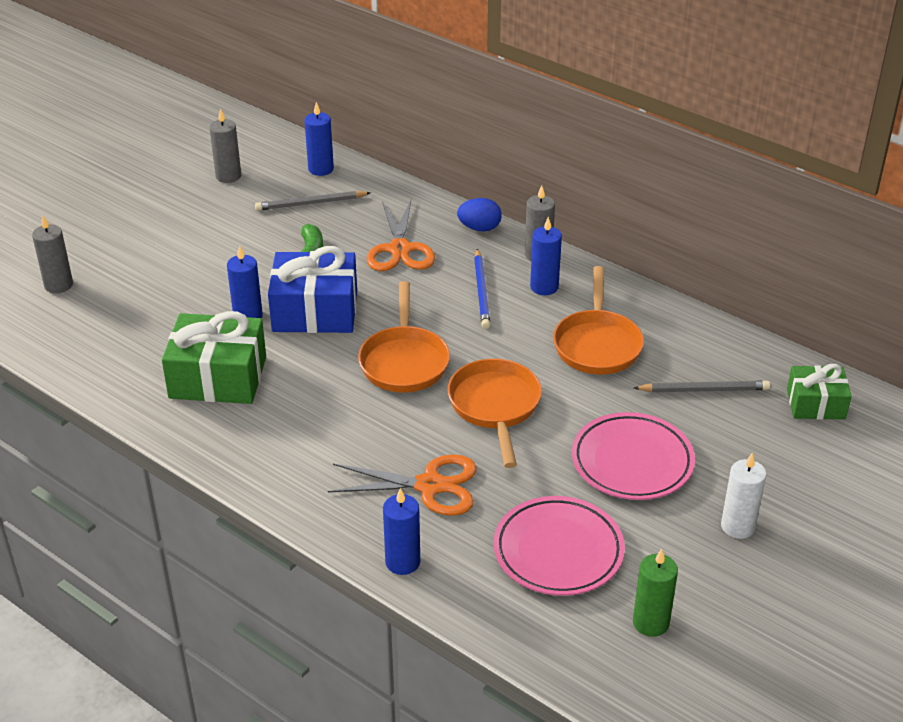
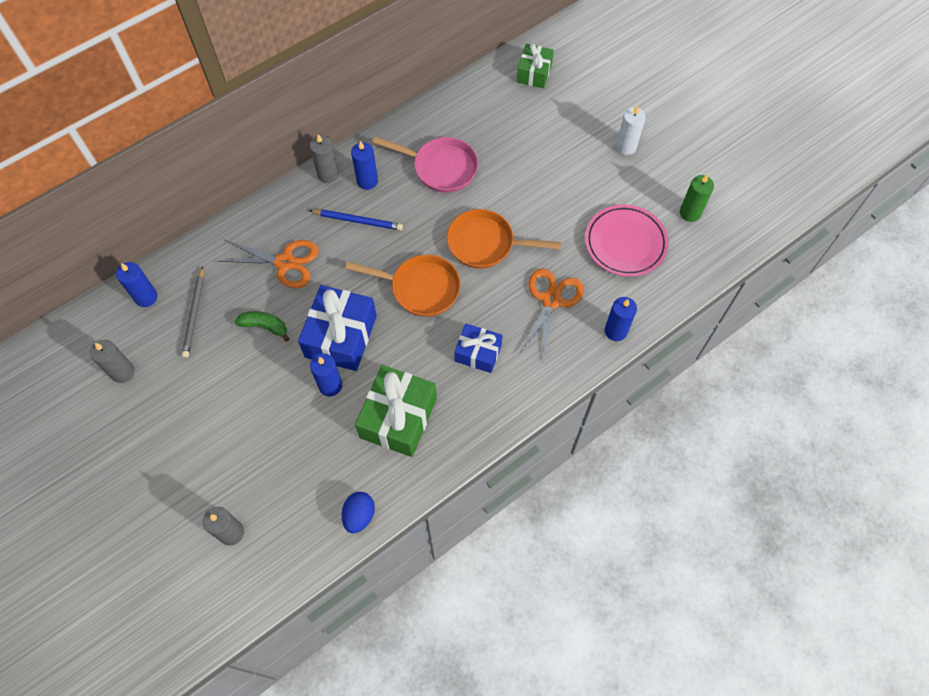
camera: 75 degrees left, 25 degrees up
blue egg [457,198,502,232] -> blue egg moved to [342,492,375,533]
orange pan [553,266,644,375] -> pink pan [373,136,478,193]
pink plate [572,412,695,500] -> none
grey pencil [634,381,770,392] -> none
none -> blue gift [454,324,503,373]

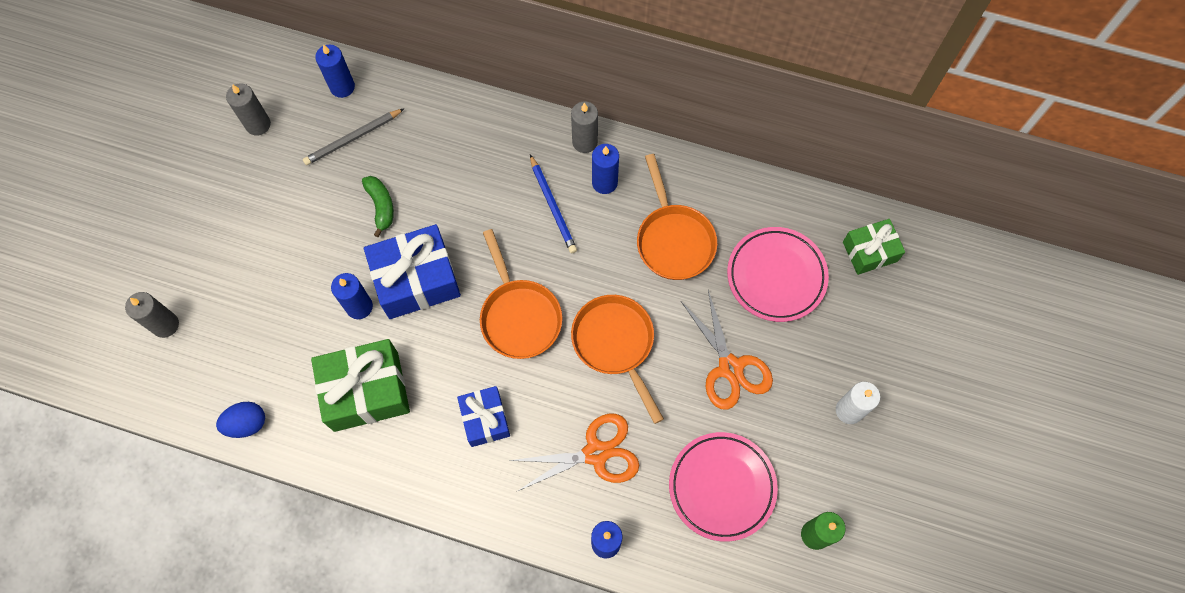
camera: 55 degrees right, 5 degrees up
orange scissors [217,239,319,288] -> orange scissors moved to [681,290,773,410]
pink pan [373,136,478,193] -> orange pan [637,154,717,280]
none -> pink plate [727,227,829,322]

